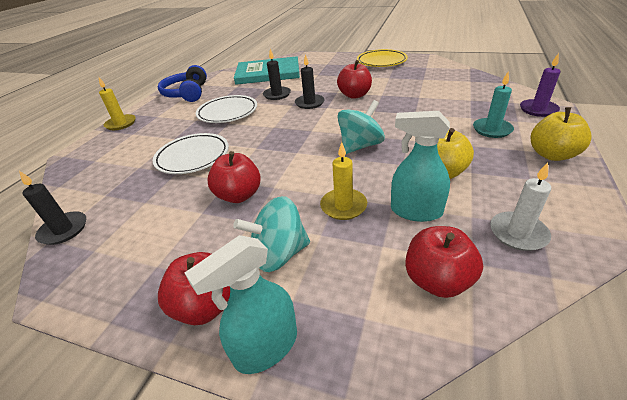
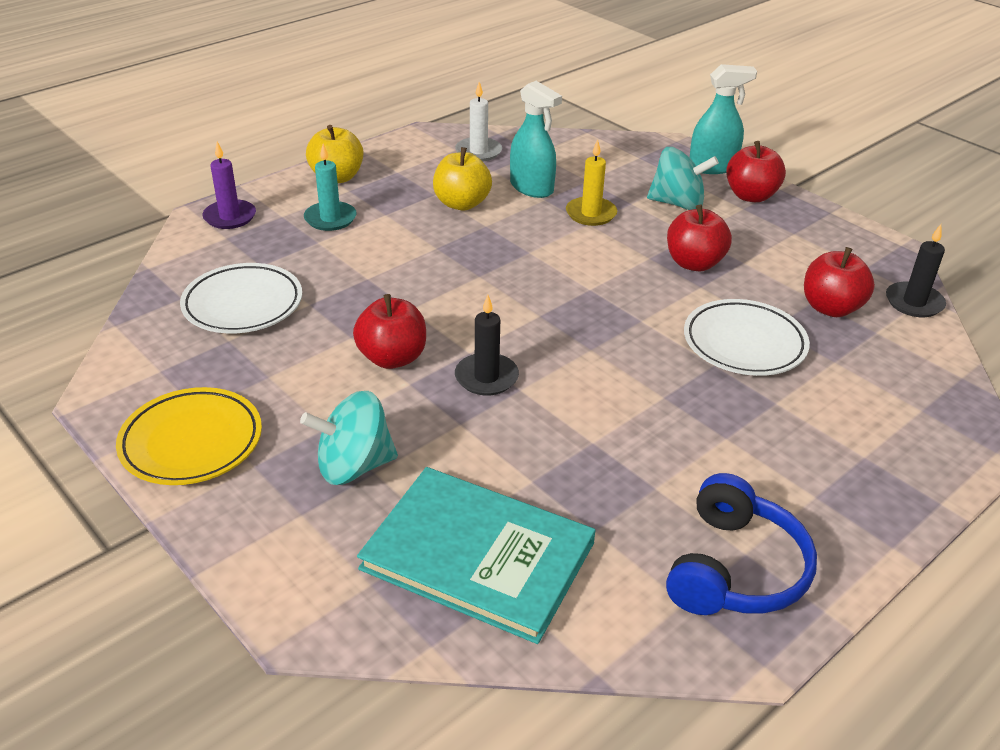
camera: 155 degrees left, 0 degrees up
yellow candle [99,77,136,130] -> none
white plate [196,95,257,123] -> white plate moved to [180,263,302,333]
black candle [263,49,291,100] -> none
turquoise spinning top [338,100,385,154] -> turquoise spinning top moved to [300,391,398,485]
red apple [405,226,483,298] -> red apple moved to [804,247,875,317]

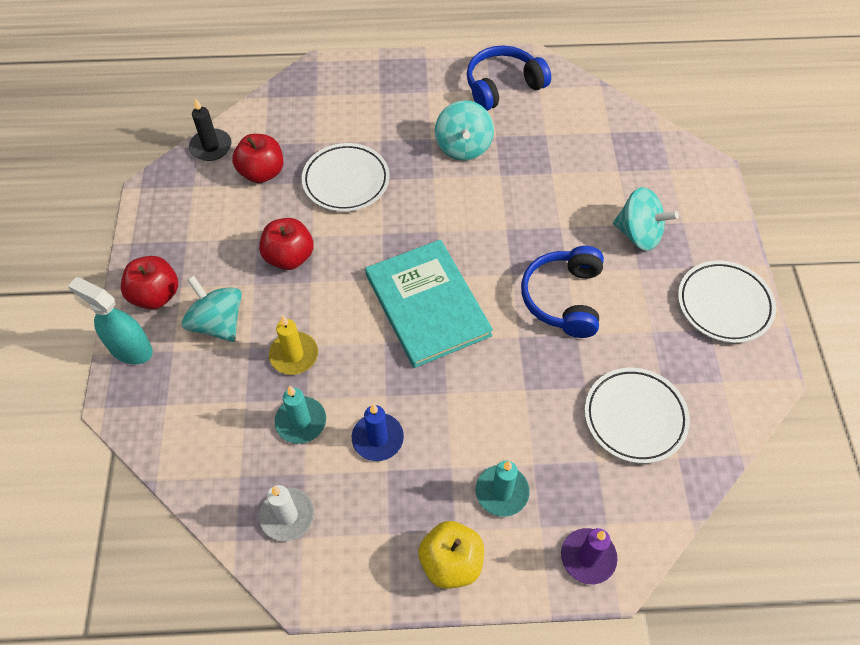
camera: 140 degrees left, 20 degrees up
yellow plate [116,387,262,485] -> white plate [678,261,776,343]
red apple [353,294,426,369] -> blue headphones [521,246,604,338]
turquoise book [357,467,596,644] -> turquoise book moved to [365,239,493,368]
yellow apple [433,147,492,210] -> blue candle [352,404,404,461]
black candle [455,295,519,395] -> none
turquoise spray bottle [510,81,562,198] -> turquoise candle [275,386,326,444]
none -> turquoise spinning top [435,100,494,161]

